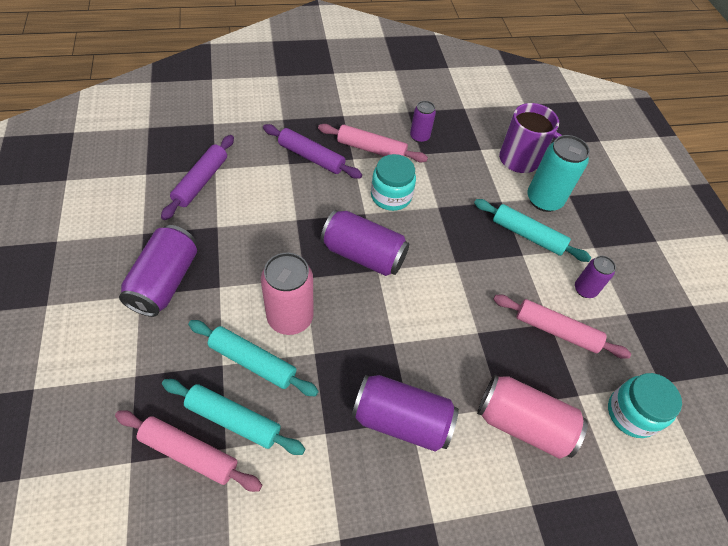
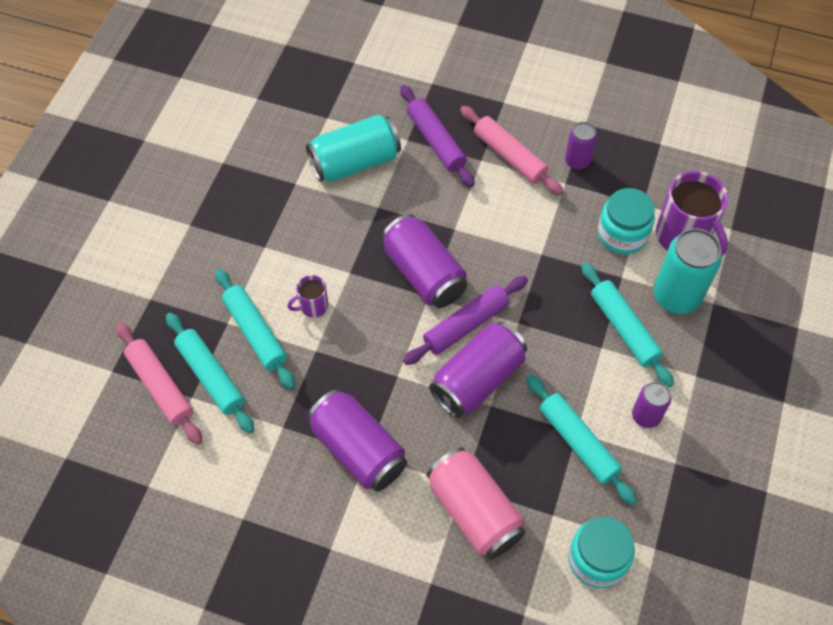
camera: 35 degrees right, 5 degrees up
purple can [119,225,197,317] -> purple can moved to [429,322,527,418]
purple rolling pin [161,135,234,220] -> purple rolling pin moved to [403,276,528,365]
pink can [261,253,314,335] -> purple mug [287,275,328,318]
turquoise jar [371,154,416,211] -> turquoise jar moved to [598,188,655,254]
pink rolling pin [493,295,631,359] -> turquoise rolling pin [526,375,637,505]
none -> turquoise can [306,115,401,182]

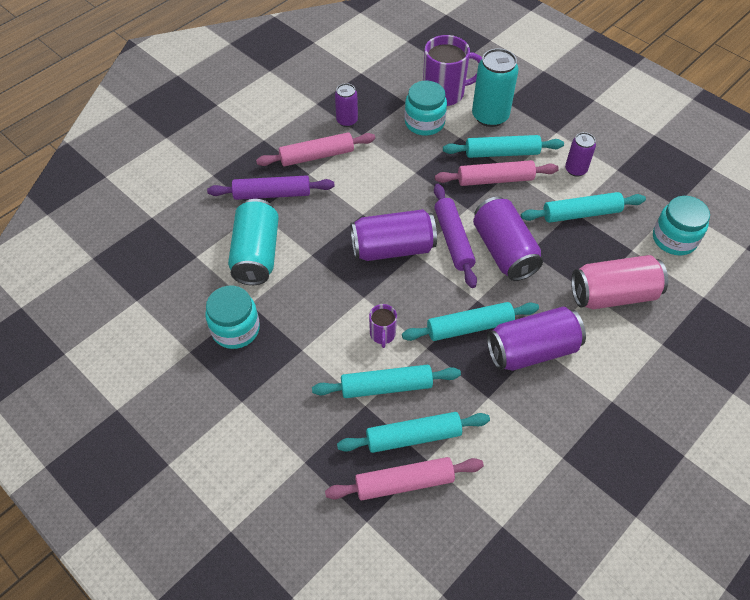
camera: 65 degrees left, 5 degrees down
none -> turquoise jar [205,286,260,349]
none -> turquoise rolling pin [402,302,539,341]
none -> pink rolling pin [435,160,559,186]

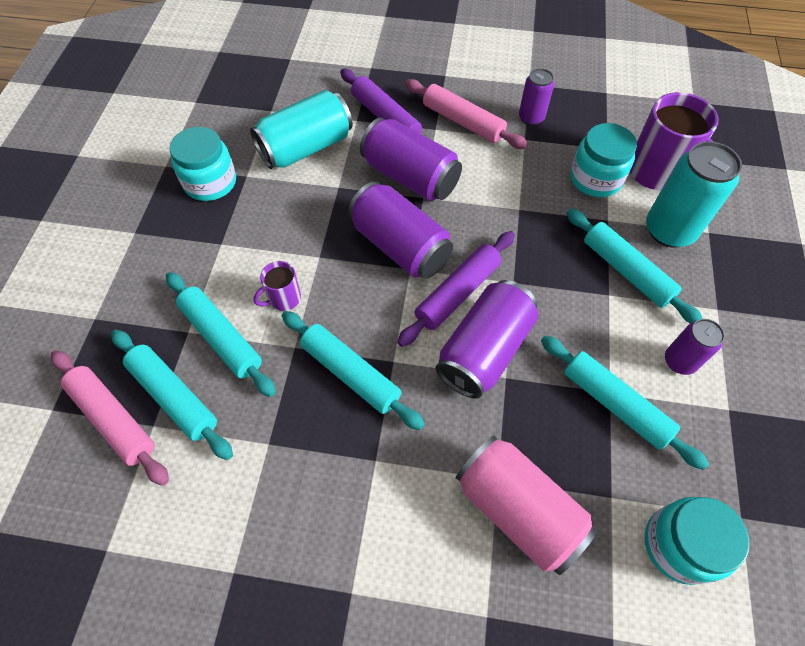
camera: 55 degrees right, 5 degrees up
pink rolling pin [435,160,559,186] -> none
purple can [487,307,586,371] -> purple can moved to [360,118,462,201]

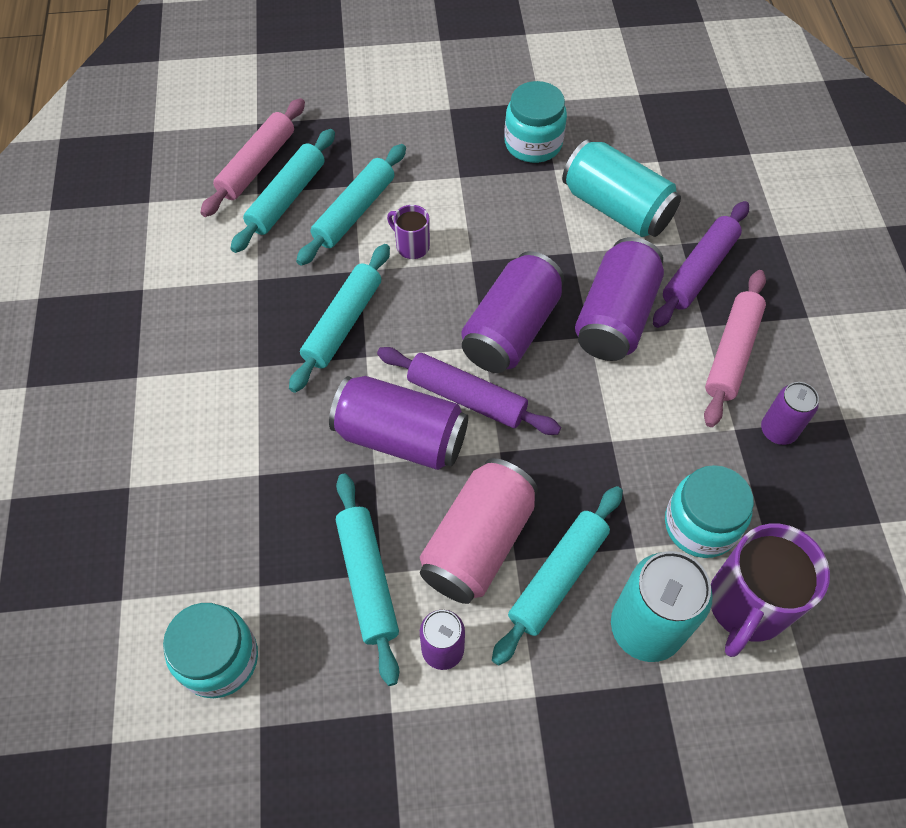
camera: 75 degrees right, 0 degrees up
pink can [456,435,597,575] -> pink can moved to [420,458,538,604]
turquoise rolling pin [541,335,709,470] -> turquoise rolling pin turned 45 degrees counterclockwise [336,473,399,686]

